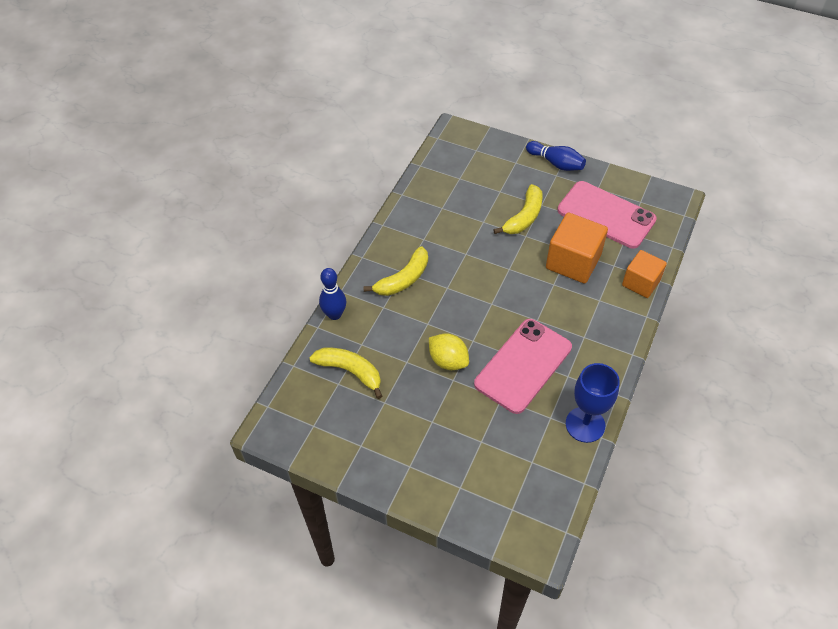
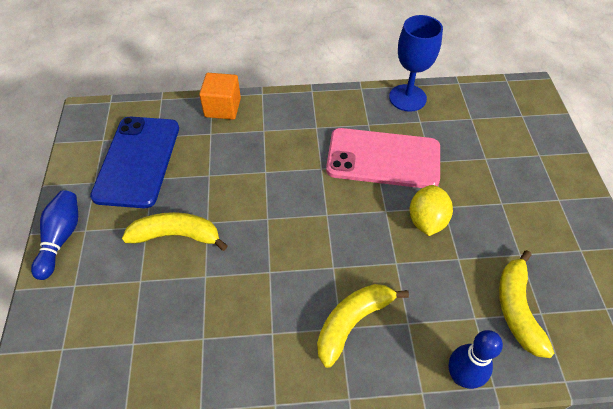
camera: 120 degrees left, 0 degrees up
yellow banana [363,246,428,296] -> yellow banana turned 60 degrees counterclockwise [317,284,409,368]
orange cube [546,212,608,284] -> none
pink phone [557,181,657,249] -> blue phone [90,117,179,208]

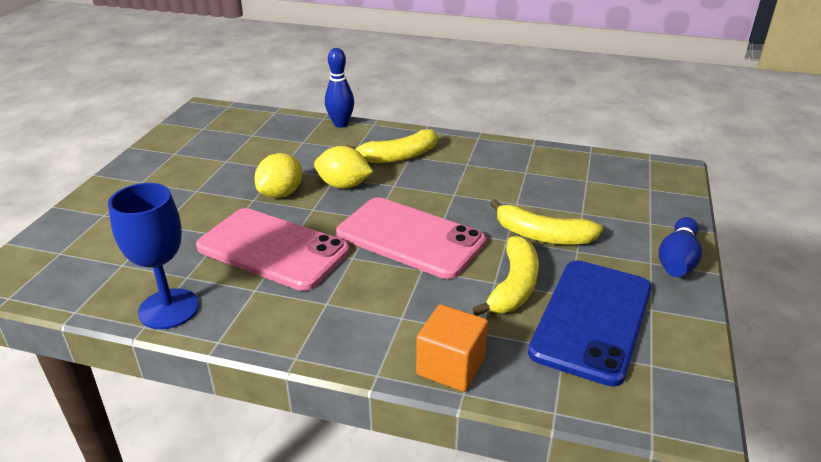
camera: 160 degrees left, 20 degrees down
yellow banana [499,250,554,358] -> yellow banana moved to [472,236,539,316]
none -> yellow lemon [314,146,373,189]
none -> pink phone [336,197,486,279]

